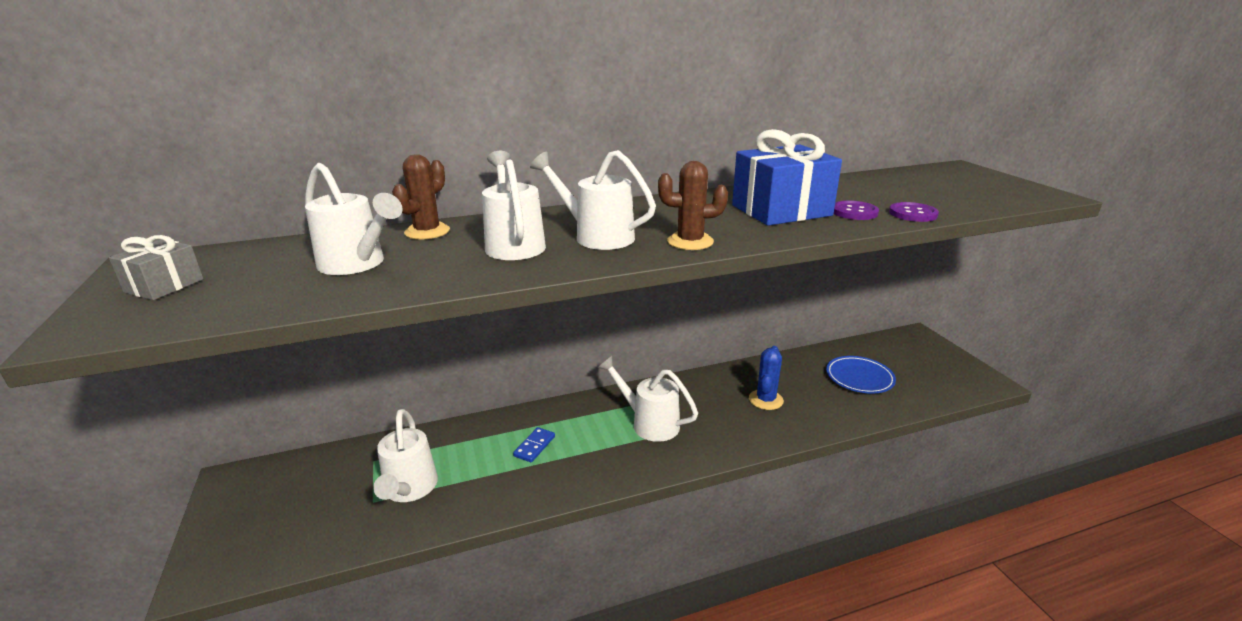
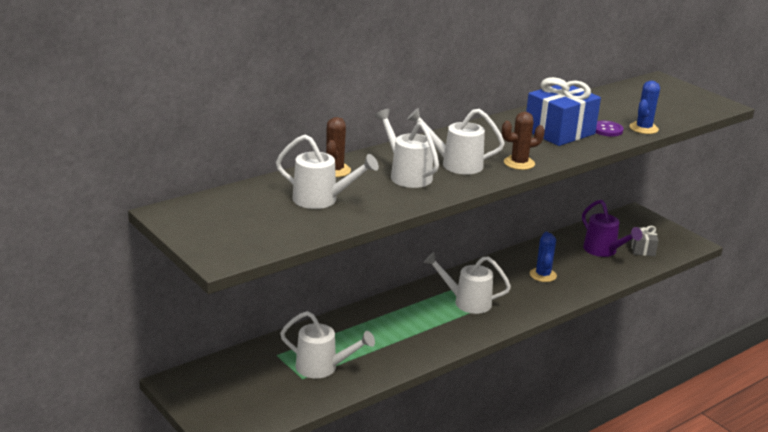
camera: 20 degrees left, 0 degrees up
grey gift [109,235,204,300] -> grey gift moved to [631,226,659,256]
white watering can [373,409,438,502] -> white watering can turned 45 degrees counterclockwise [280,311,375,378]
blue domino [513,427,555,462] -> none
blue plate [826,356,896,393] -> purple watering can [582,200,643,257]
purple button [889,202,939,222] -> blue cactus [630,81,660,134]

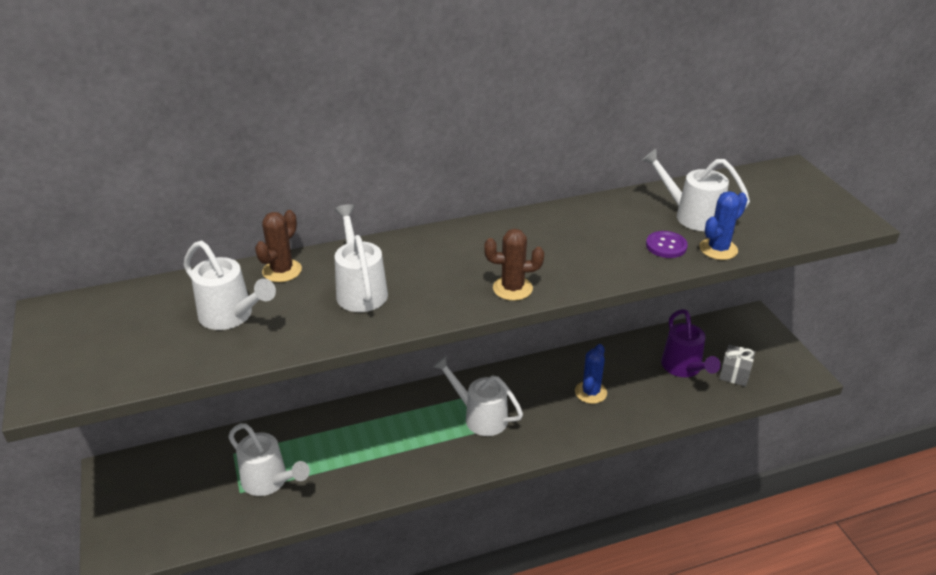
camera: 20 degrees right, 10 degrees up
white watering can [407,108,505,174] -> white watering can moved to [642,148,750,231]
blue gift [526,77,601,146] -> none

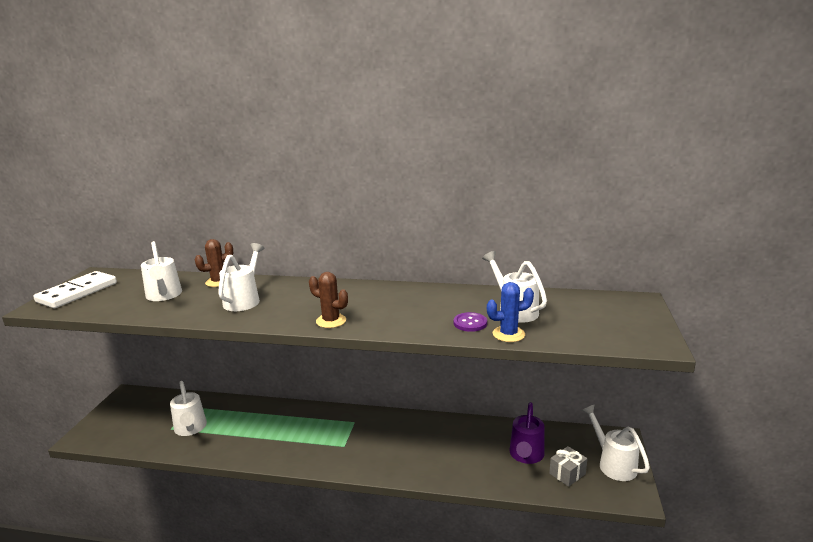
camera: 30 degrees right, 15 degrees down
white watering can [433,356,523,436] -> white watering can moved to [582,405,650,481]
blue cactus [575,344,607,404] -> none
none -> white domino [33,271,117,308]

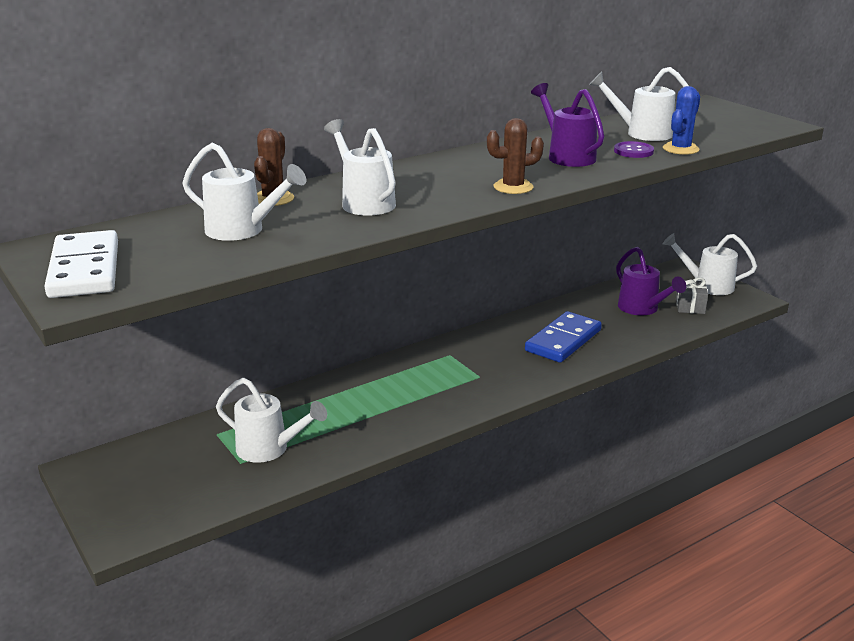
camera: 45 degrees left, 5 degrees up
none -> blue domino [525,311,602,363]
none -> purple watering can [531,83,604,167]

